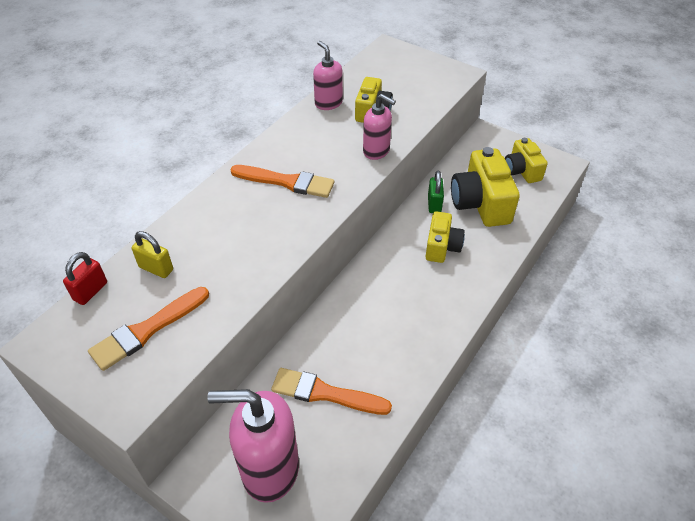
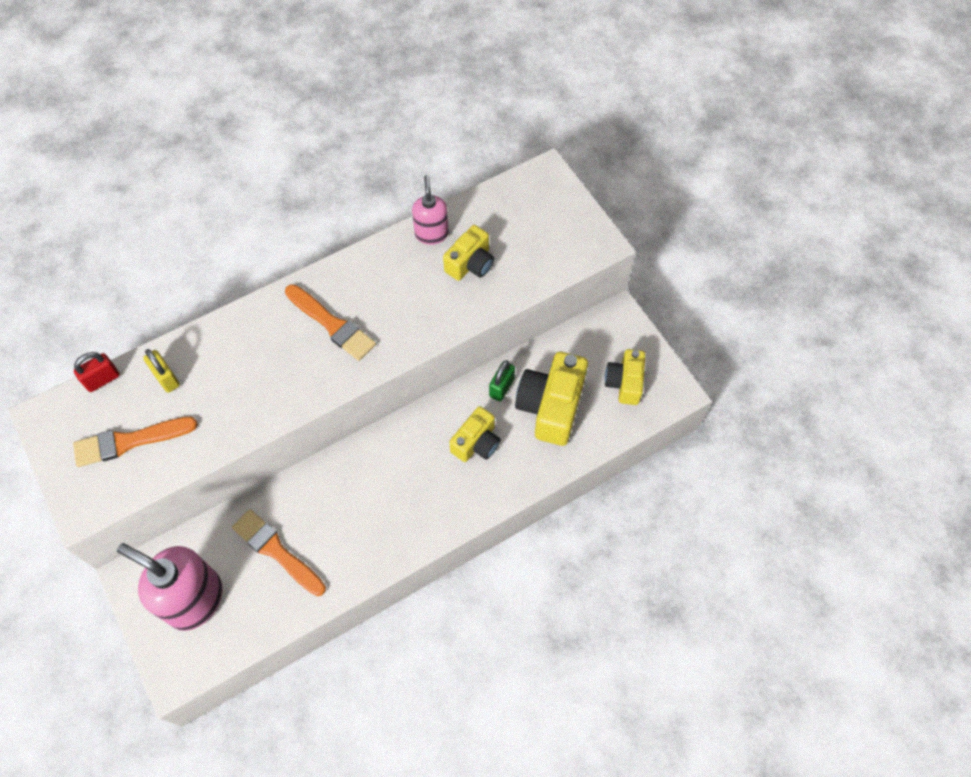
camera: 25 degrees right, 15 degrees up
pink soap dispenser [363,94,396,160] -> none

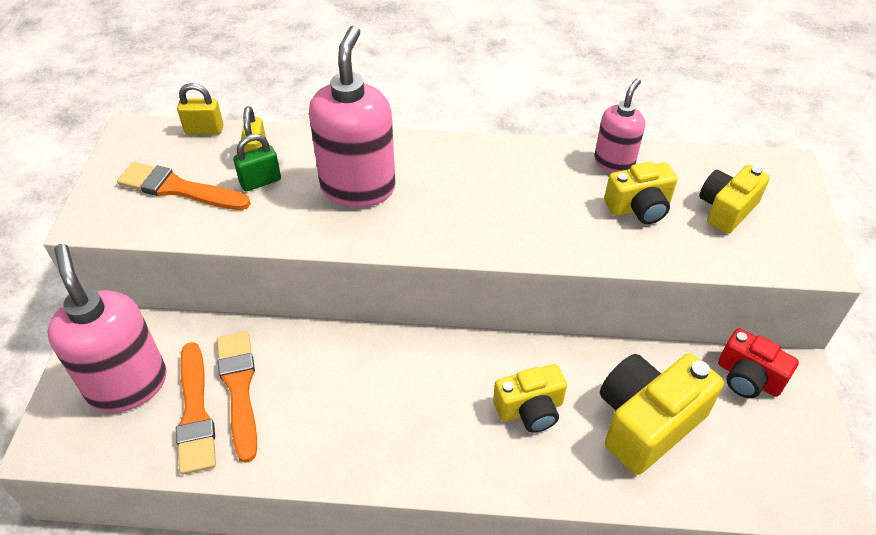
camera: 35 degrees right, 15 degrees down
red padlock [74,352,120,392] -> yellow padlock [177,83,223,134]
orange brush [285,284,376,361] -> orange brush moved to [176,342,216,475]
green padlock [489,360,515,401] -> green padlock moved to [233,134,281,191]
yellow camera [605,349,646,405] -> yellow camera moved to [699,165,770,234]
none -> pink soap dispenser [309,26,396,207]
none -> red camera [718,328,799,398]

